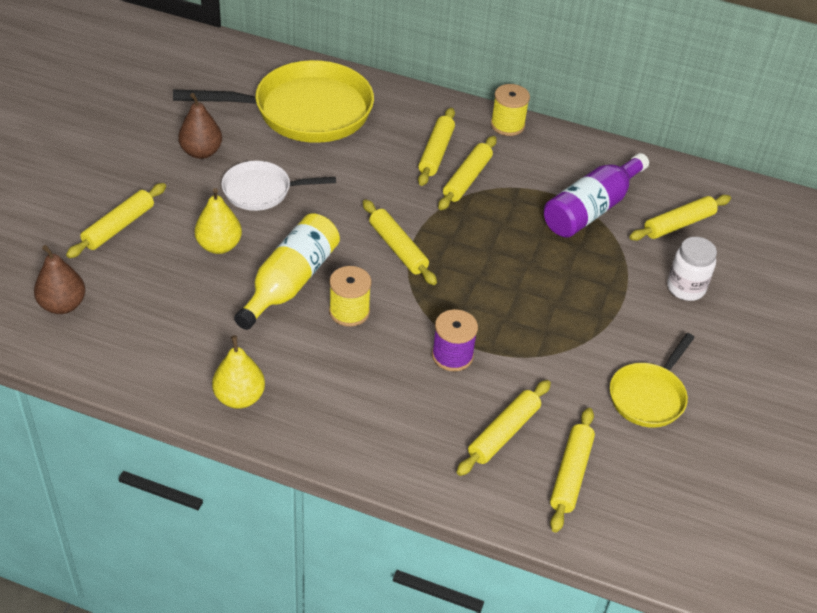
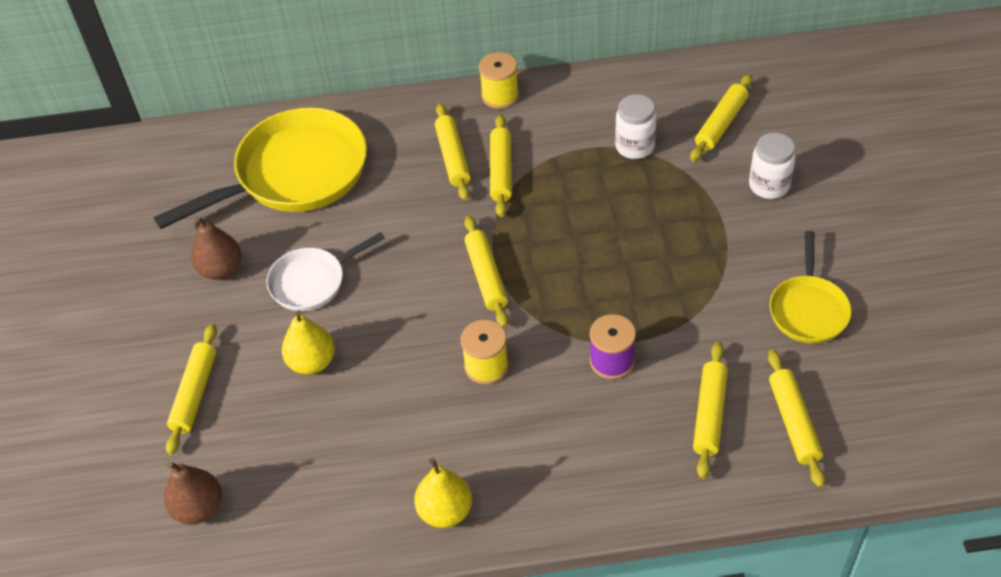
camera: 20 degrees left, 5 degrees up
yellow bottle [234,213,340,330] -> none
yellow rolling pin [363,199,437,285] -> yellow rolling pin turned 45 degrees clockwise [464,216,509,328]
purple bottle [544,153,649,238] -> white jar [615,94,657,159]

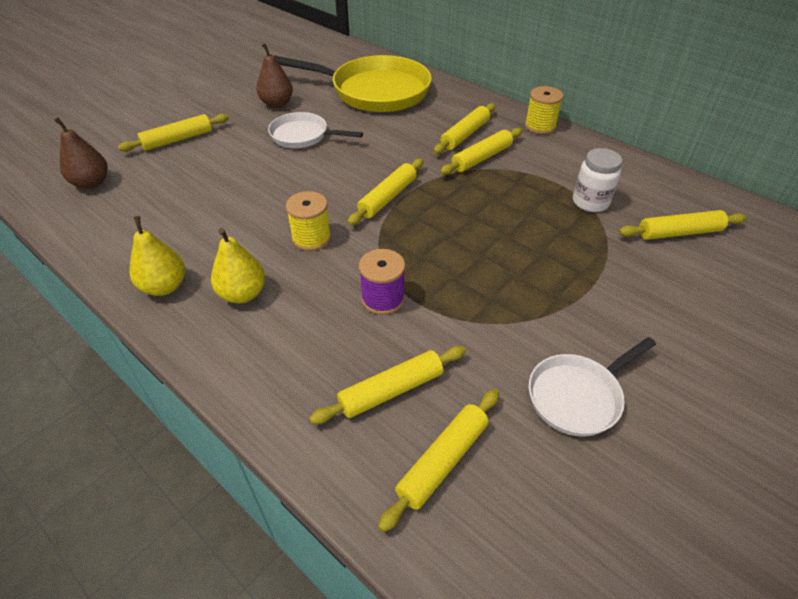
camera: 45 degrees right, 5 degrees down
yellow pear [282,310,335,375] -> yellow pear moved to [211,228,265,303]
white jar [749,133,796,199] -> none
yellow pan [769,231,851,343] -> white pan [529,337,656,437]

